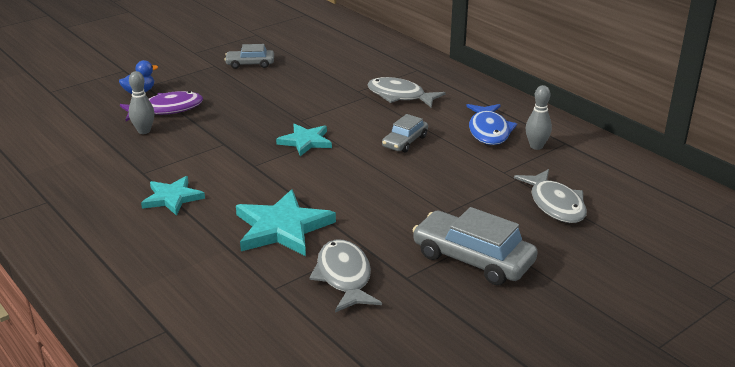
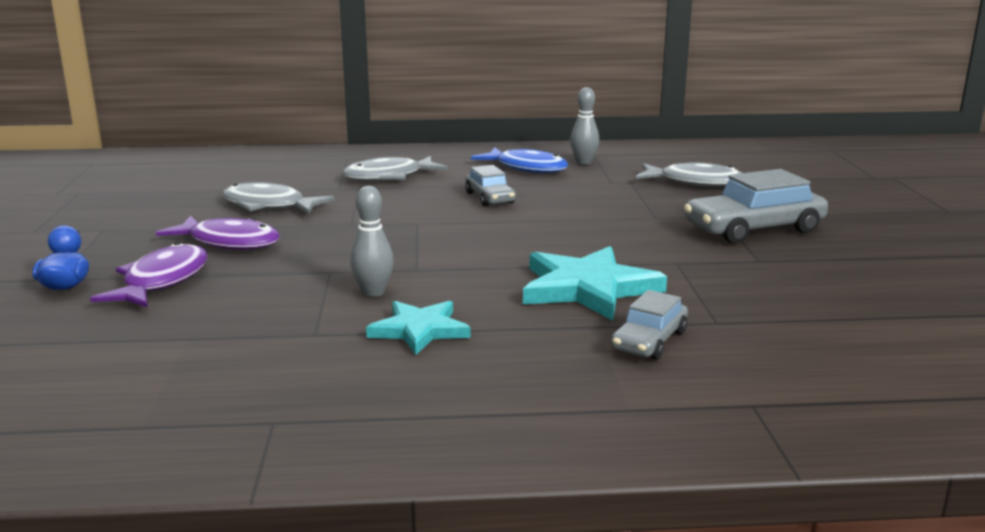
camera: 55 degrees left, 10 degrees down
grey bowling pin [129,71,155,134] -> grey bowling pin moved to [350,186,394,297]
grey car [224,44,274,69] -> grey car moved to [611,290,688,360]
turquoise star [276,124,332,156] -> none
grey fish [309,240,382,312] -> grey fish moved to [222,182,334,214]
none -> purple fish [156,216,280,250]

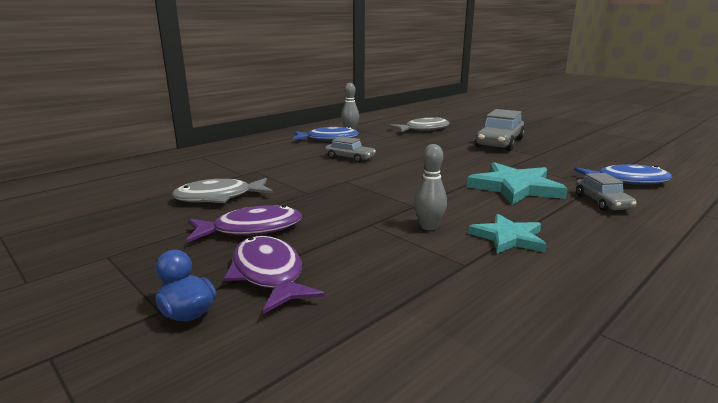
camera: 40 degrees left, 0 degrees up
grey fish [343,156,448,181] -> none
none -> blue fish [574,164,672,185]

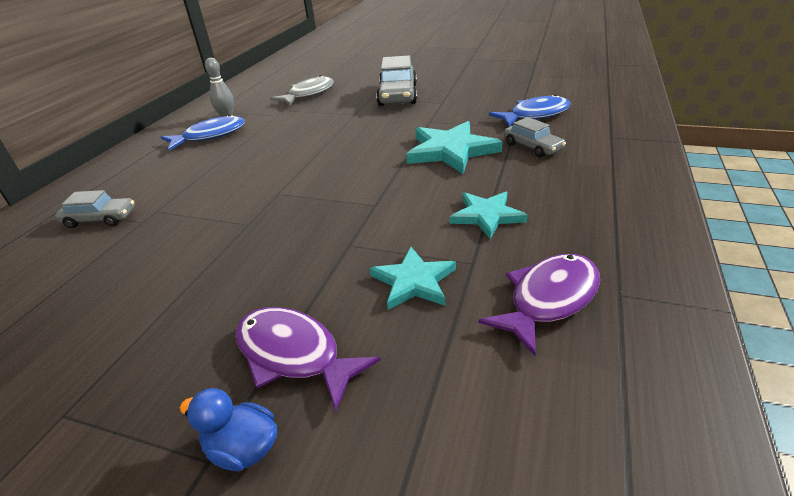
camera: 25 degrees left, 15 degrees up
grey fish [171,178,273,203] -> none
purple fish [187,205,302,243] -> purple fish moved to [478,254,600,356]
grey car [325,136,376,163] -> grey car moved to [55,190,135,228]
grey bowling pin [414,144,447,230] -> none
none -> turquoise star [370,247,456,310]

